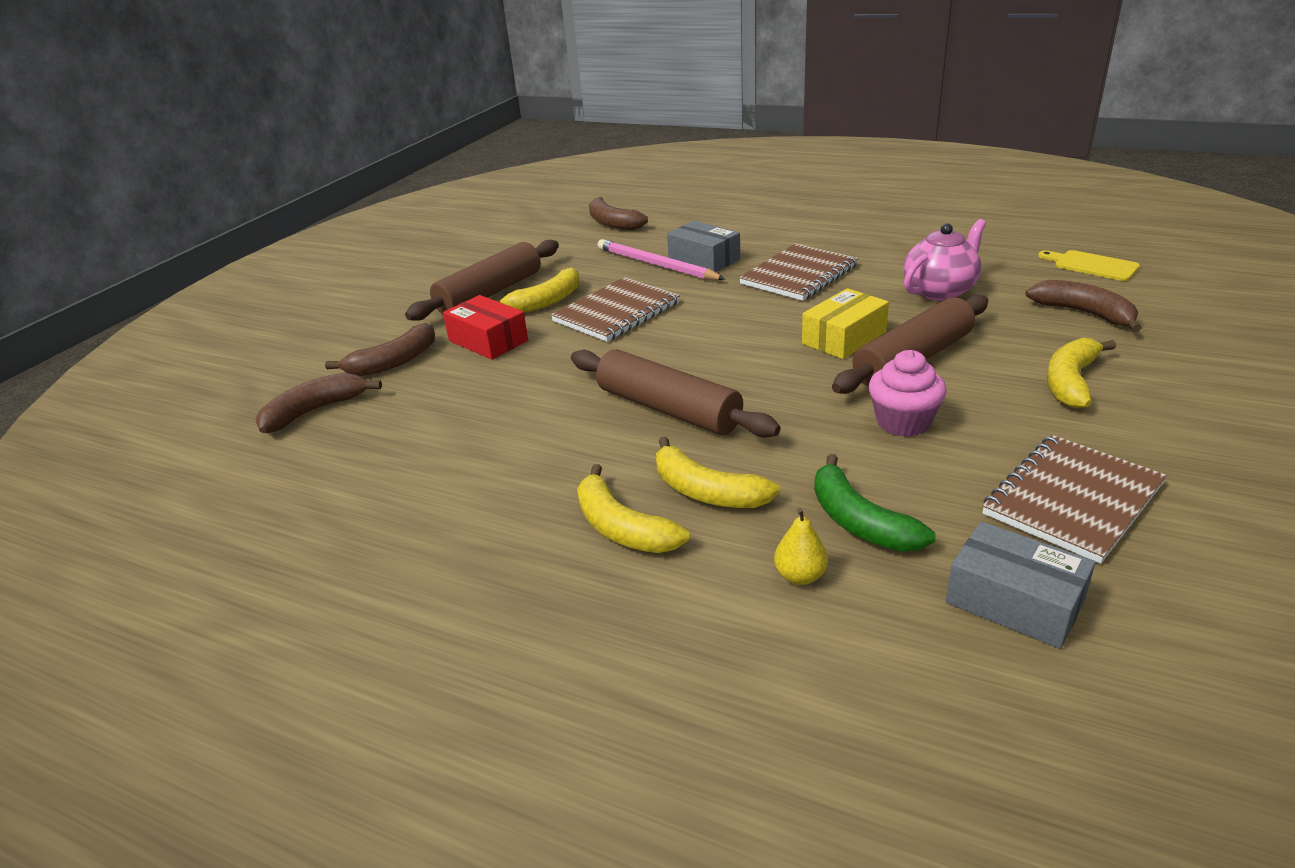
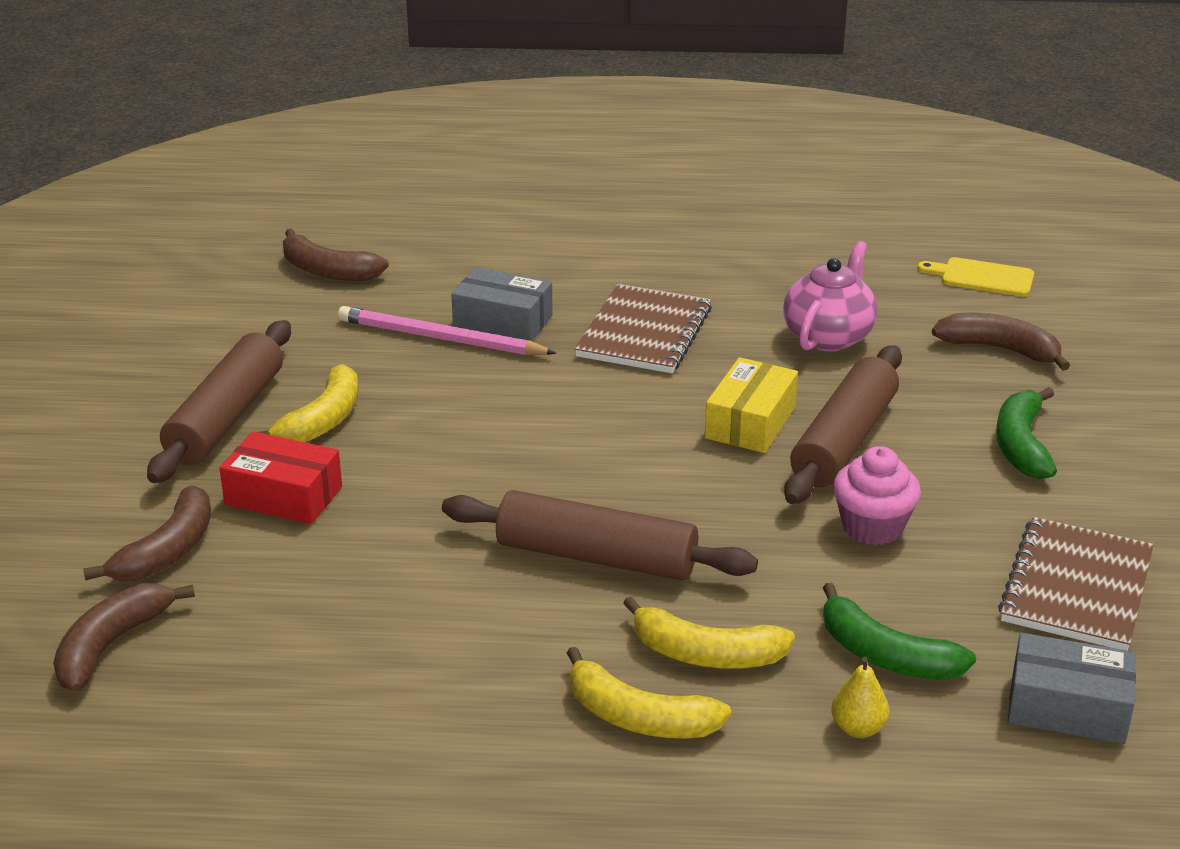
camera: 25 degrees left, 0 degrees up
brown notebook [551,277,680,342] -> none
yellow banana [1047,338,1116,408] -> green banana [996,387,1057,479]

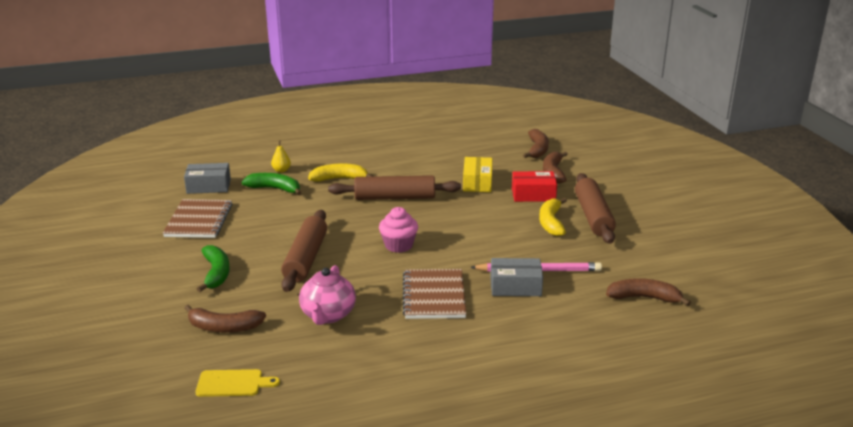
camera: 160 degrees right, 5 degrees down
yellow banana [567,647,731,738] -> none
yellow box [705,357,798,453] -> yellow box moved to [463,157,492,192]
pink cupcake [833,446,921,545] -> pink cupcake moved to [379,207,418,253]

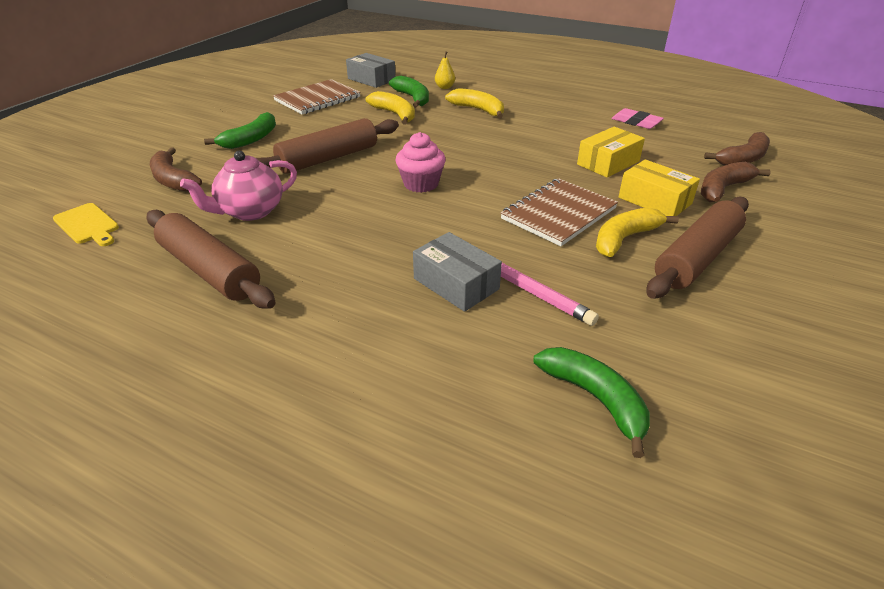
camera: 45 degrees right, 10 degrees up
brown rolling pin [328,175,461,200] -> brown rolling pin moved to [147,210,276,309]
brown notebook [403,269,466,319] -> brown notebook moved to [501,178,618,246]
red box [512,171,557,202] -> yellow box [619,159,700,216]
brown banana [606,278,691,306] -> green banana [534,347,650,458]
none -> yellow banana [366,91,415,125]
none -> pink eraser [611,108,664,129]

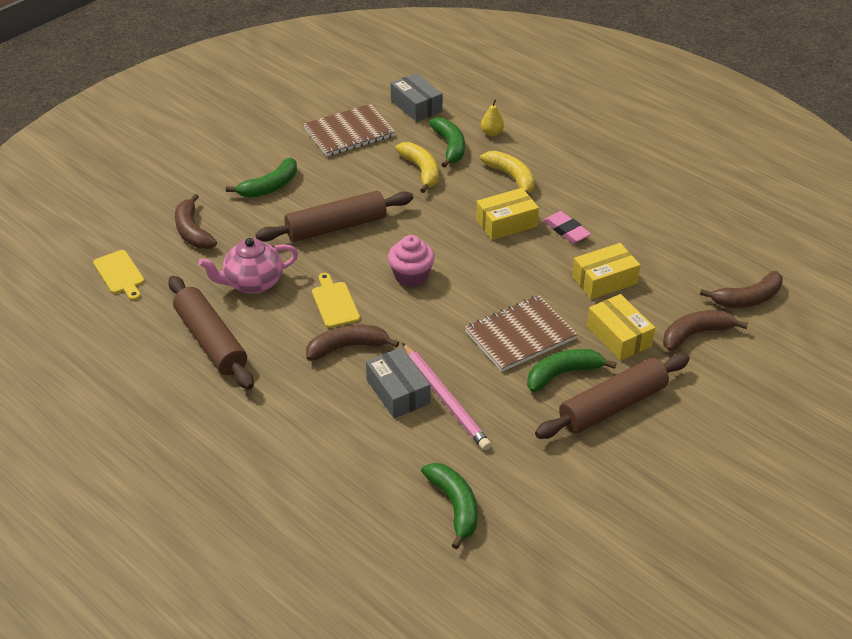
camera: 15 degrees right, 5 degrees up
yellow banana [596,207,679,257] -> green banana [527,349,616,392]
pink eraser [611,108,664,129] -> pink eraser moved to [543,211,591,244]
none -> brown banana [306,325,399,361]
none -> yellow cutting board [312,273,360,328]
none -> yellow box [476,188,539,240]

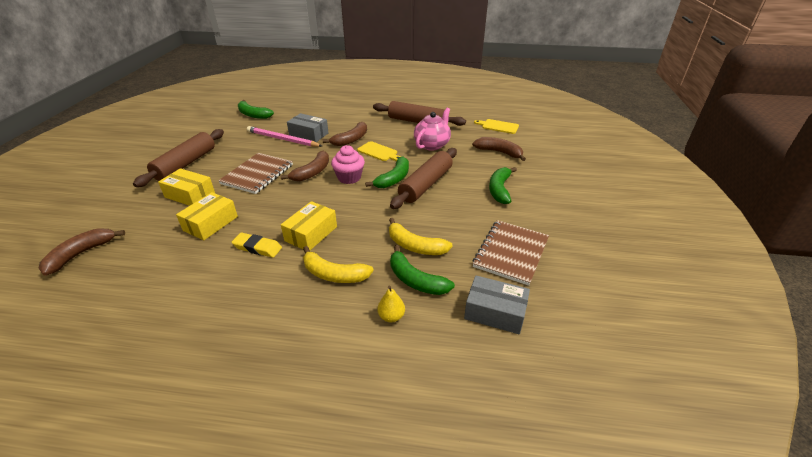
camera: 145 degrees right, 5 degrees down
green banana [527,349,616,392] -> green banana moved to [365,156,409,188]
pink eraser [543,211,591,244] -> yellow eraser [232,233,282,258]
brown banana [663,310,748,351] -> brown banana moved to [280,151,329,182]

